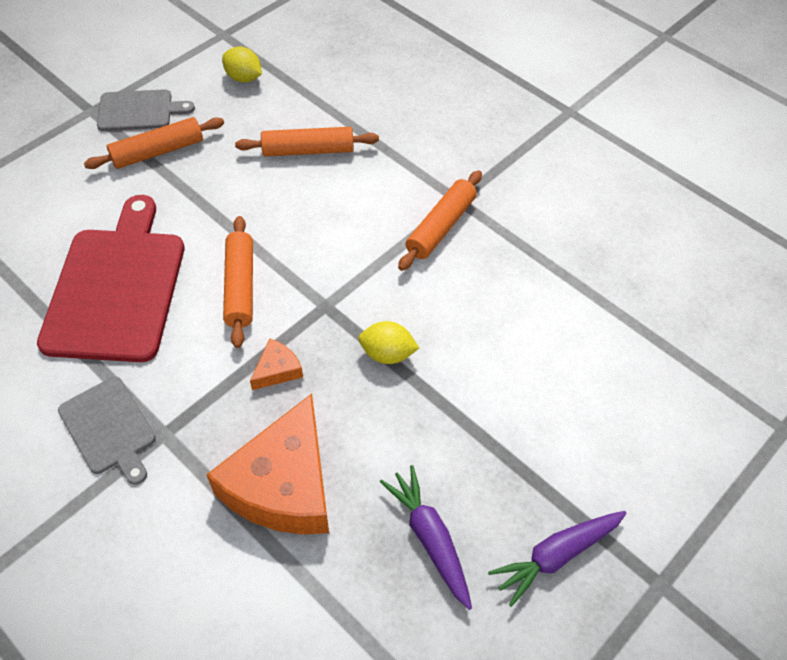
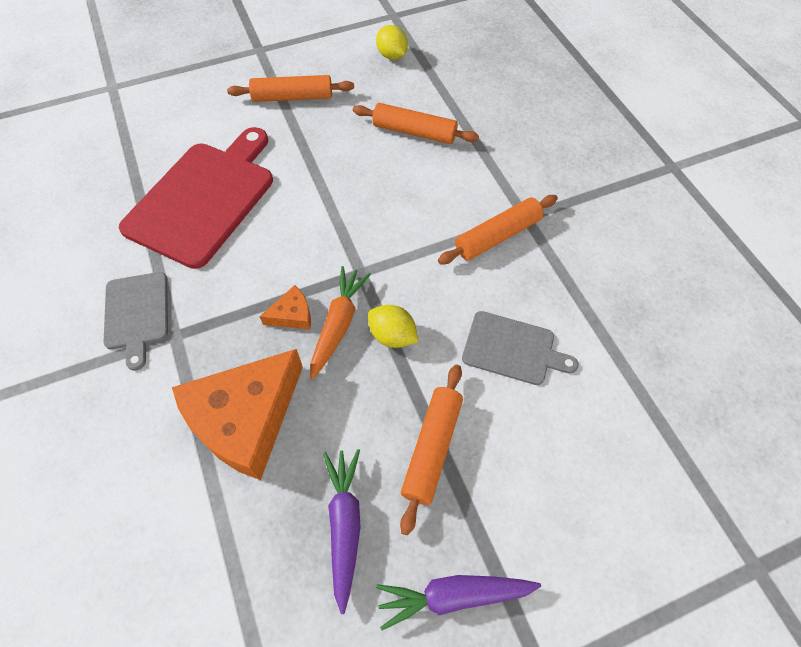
camera: 25 degrees right, 5 degrees up
grey cutting board [97,89,195,131] -> grey cutting board moved to [462,311,578,385]
orange rolling pin [223,216,253,348] -> orange rolling pin moved to [400,364,463,535]
none -> orange carrot [310,266,371,380]

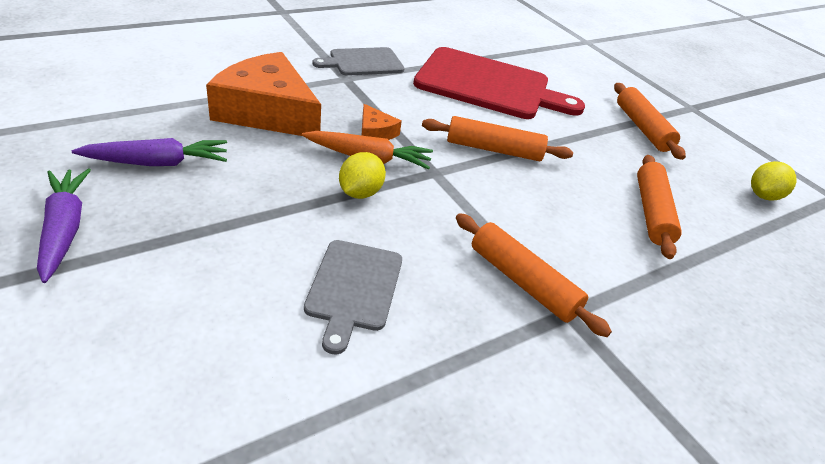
camera: 75 degrees right, 20 degrees down
orange rolling pin [400,364,463,535] -> orange rolling pin moved to [422,116,573,161]

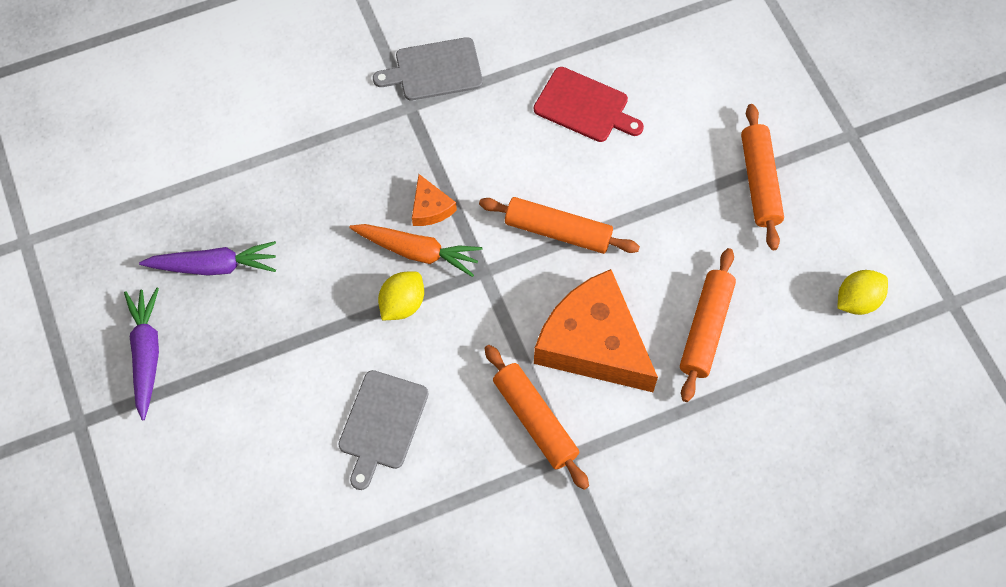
camera: 15 degrees right, 25 degrees up
orange cheese [206,52,321,136] -> orange cheese moved to [534,269,658,392]
red cutting board [413,47,585,119] -> red cutting board [534,67,644,142], size x0.54

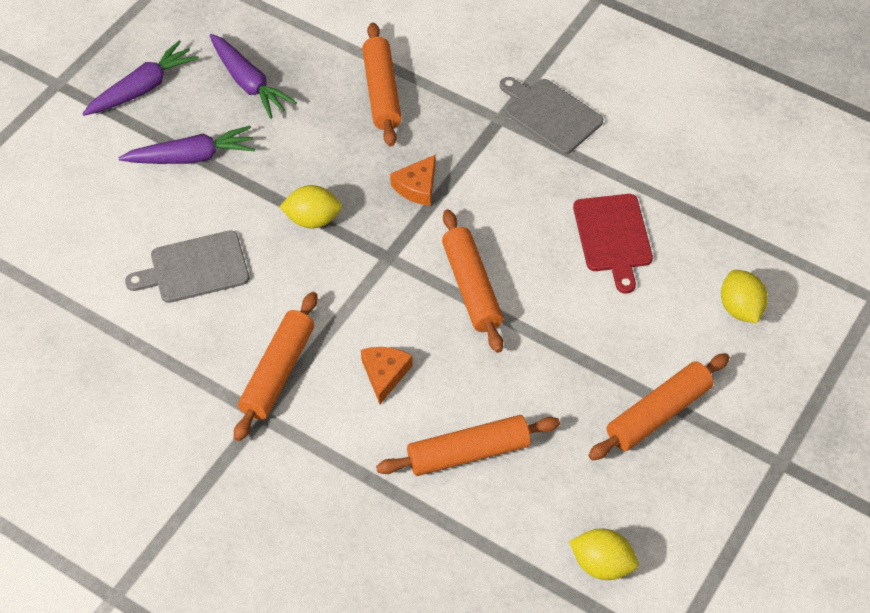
camera: 55 degrees right, 10 degrees down
orange carrot [349,224,483,277] -> none
orange cheese [534,269,658,392] -> orange cheese [361,347,413,404], size x0.43
none -> purple carrot [118,126,255,164]
none -> orange rolling pin [362,23,402,146]
none -> yellow lemon [721,270,768,323]

